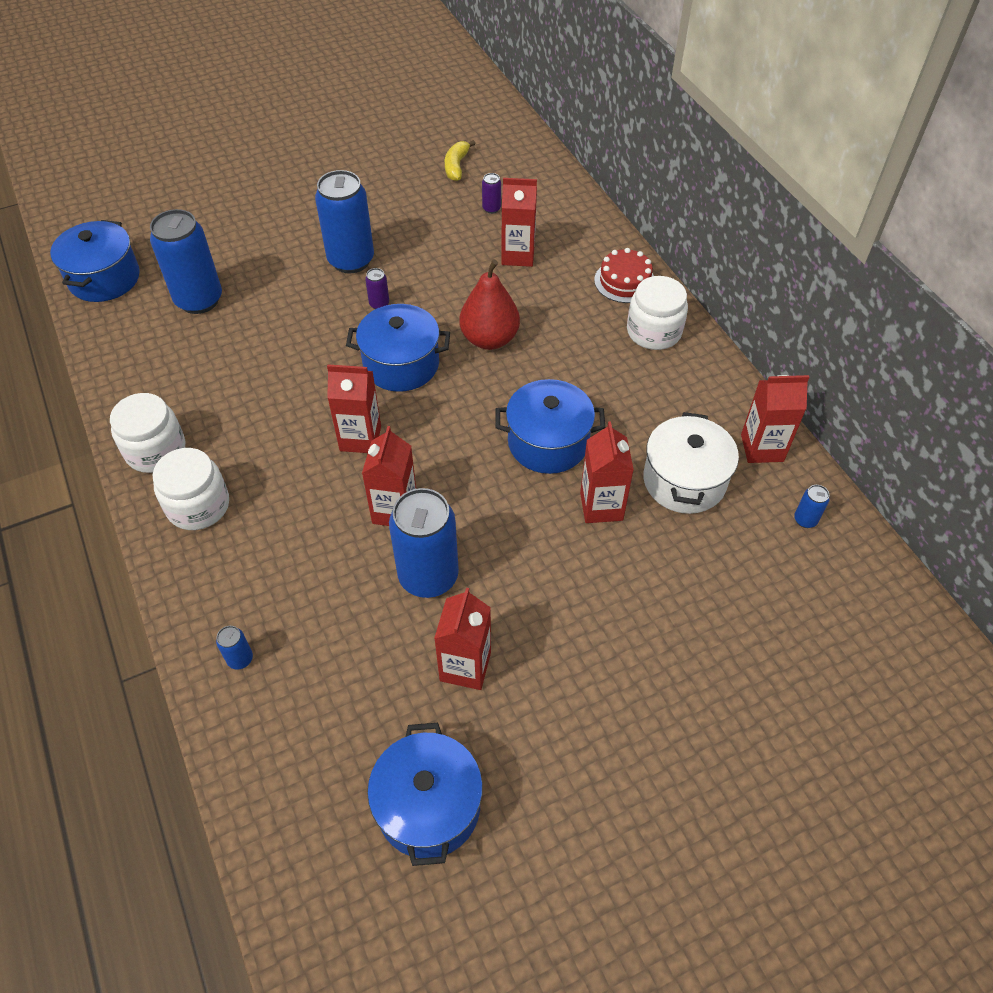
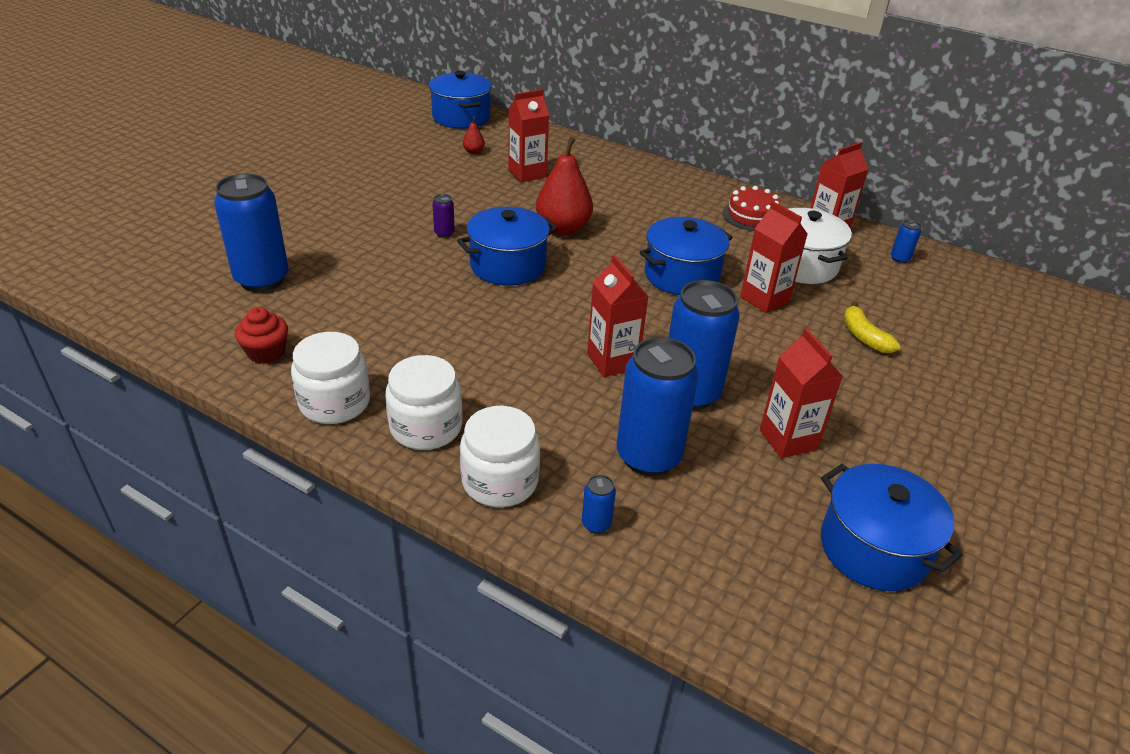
camera: 35 degrees left, 15 degrees down
blue pot [50,220,140,302] -> blue pot moved to [429,71,492,129]
blue can [315,170,374,274] -> blue can moved to [617,337,699,476]
red carton [327,364,381,453] -> none
yellow banana [445,140,475,181] -> yellow banana moved to [844,302,901,353]
purple can [482,173,501,214] -> red pear [463,116,485,154]
red cake [594,248,654,303] -> red cake moved to [723,186,780,231]
white jar [627,276,688,350] -> white jar moved to [460,406,540,507]
none -> red cupcake [235,307,288,364]

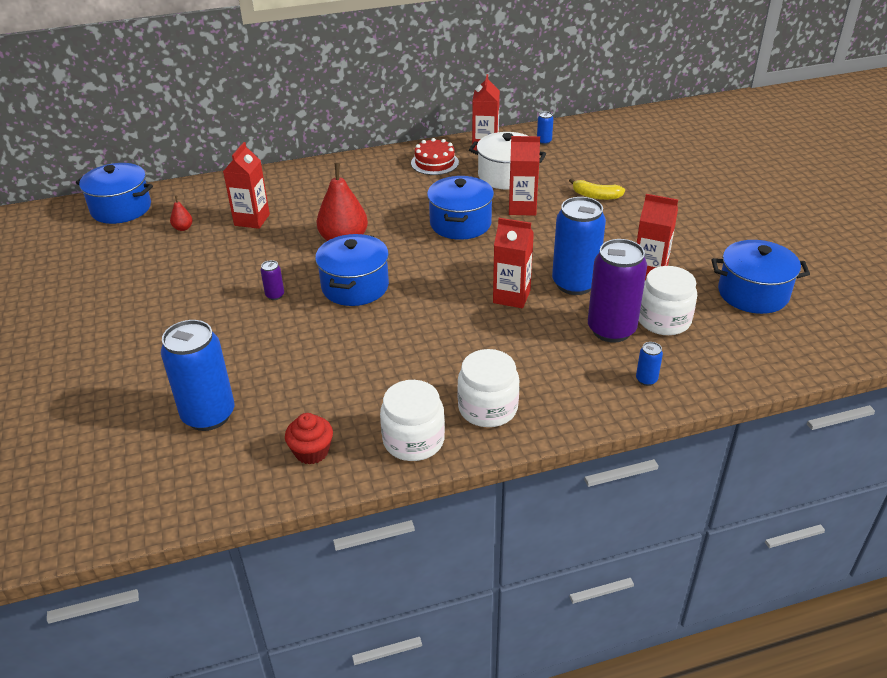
camera: 45 degrees left, 0 degrees up
white jar [460,406,540,507] -> white jar moved to [639,266,697,335]
blue can [617,337,699,476] -> purple can [588,239,647,342]

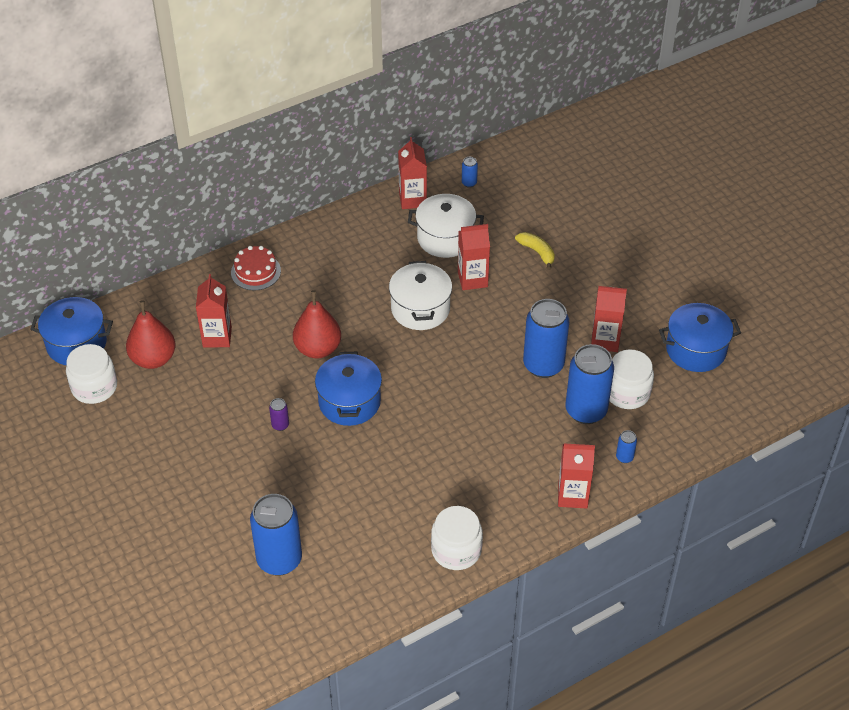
camera: 15 degrees left, 10 degrees up
red pear [170,196,193,231] -> red pear [126,300,176,369], size x2.27
red cupcake [285,413,333,464] -> none
red cake [411,138,459,175] -> red cake moved to [231,246,281,291]
blue pot [427,176,494,240] -> white pot [389,261,452,330]
white jar [457,349,519,427] -> white jar moved to [66,344,117,404]
red carton [493,218,534,308] -> red carton moved to [558,444,595,509]
yellow banana [569,178,625,200] -> yellow banana turned 135 degrees counterclockwise [515,232,555,270]
purple can [588,239,647,342] -> blue can [566,344,614,424]

